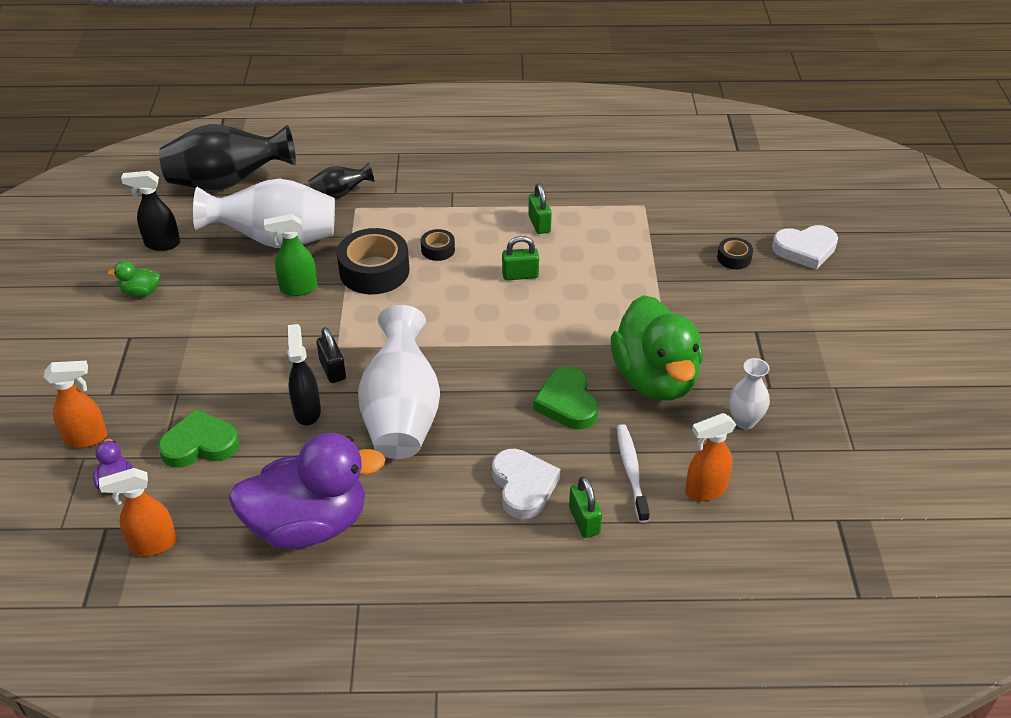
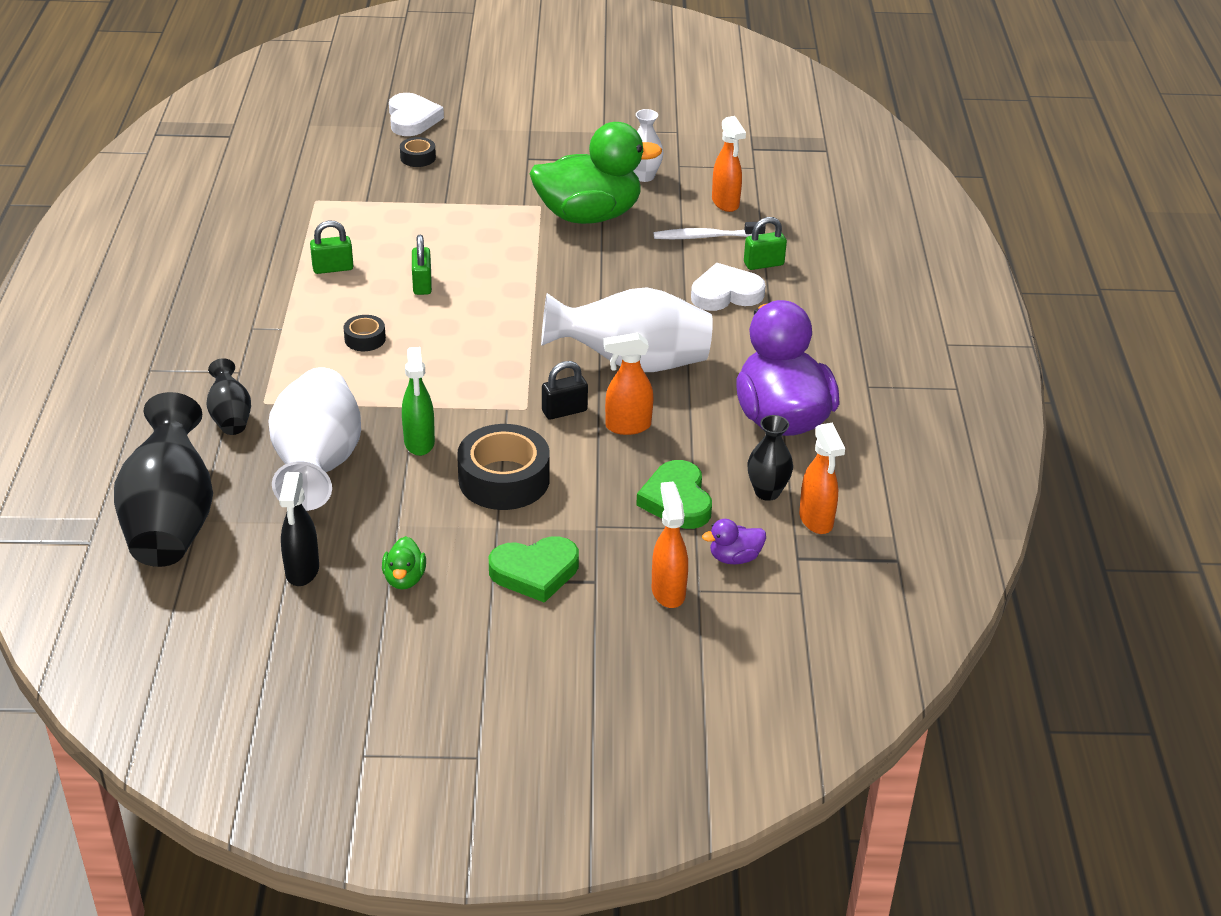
camera: 90 degrees left, 5 degrees down
black spray bottle [287,324,321,425] -> orange spray bottle [603,333,653,435]
black tape [337,228,409,294] -> black tape moved to [457,424,550,510]
green heart [533,367,598,429] -> green heart moved to [489,536,579,603]
none -> black vase [747,415,793,501]

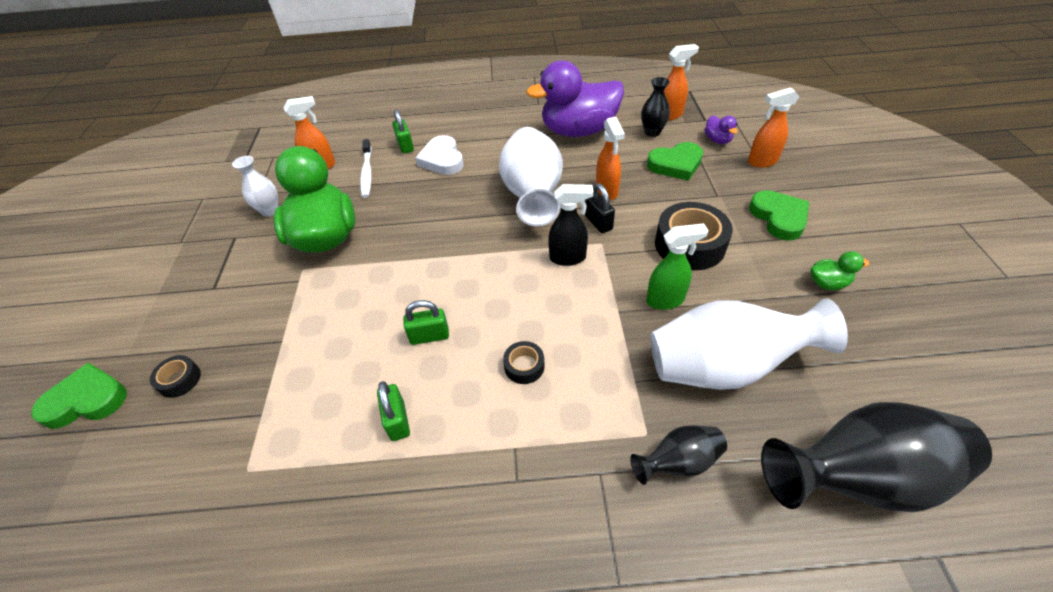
camera: 90 degrees left, 10 degrees up
black spray bottle [279,472,319,586] -> black spray bottle moved to [548,184,594,266]
white heart [389,93,444,136] -> green heart [31,363,127,429]

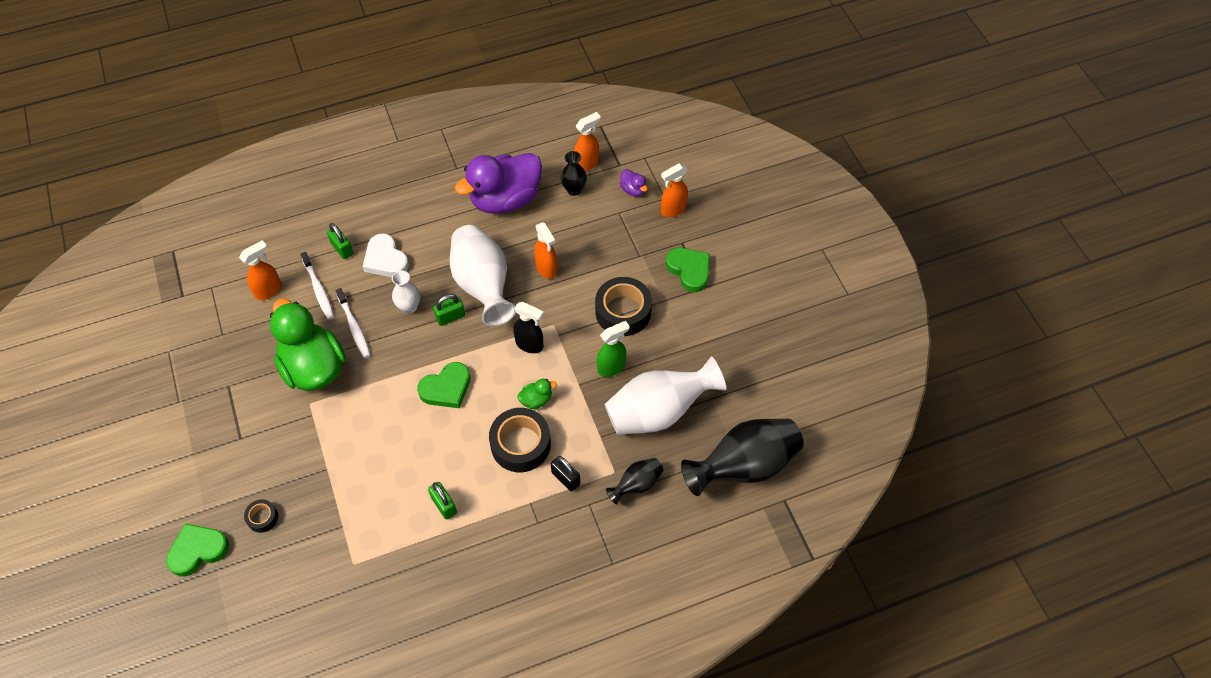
camera: 20 degrees left, 10 degrees up
white vase [232,156,279,217] -> white vase moved to [392,270,420,314]
green padlock [403,300,449,345] -> green padlock moved to [433,294,465,326]
black tape [503,341,545,384] -> black tape [489,408,551,472], size x2.03
black spray bottle [548,184,594,266] -> black spray bottle turned 45 degrees clockwise [513,302,544,353]
black padlock [585,183,615,233] -> black padlock moved to [551,456,580,491]
green heart [647,142,703,181] -> green heart moved to [417,362,471,408]
green duck [810,251,869,290] -> green duck moved to [517,379,557,409]
none -> white toothbrush [336,288,371,358]

